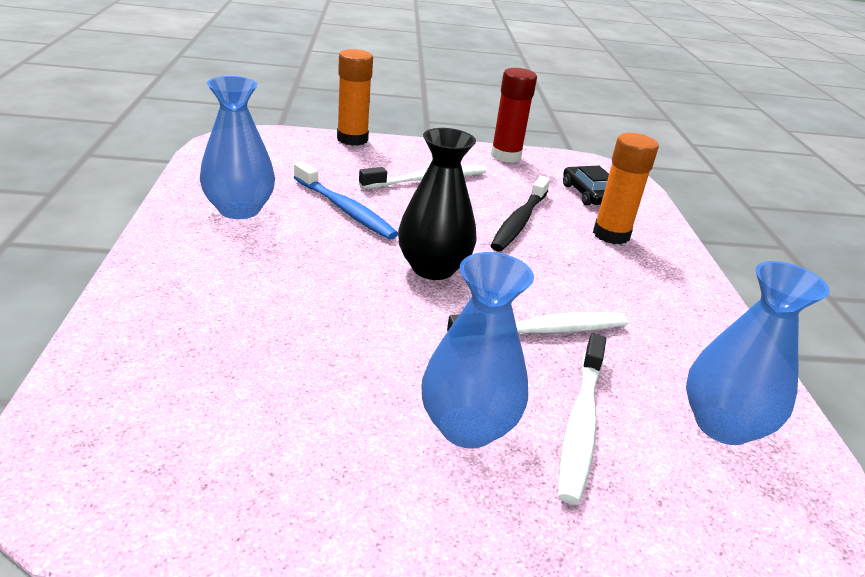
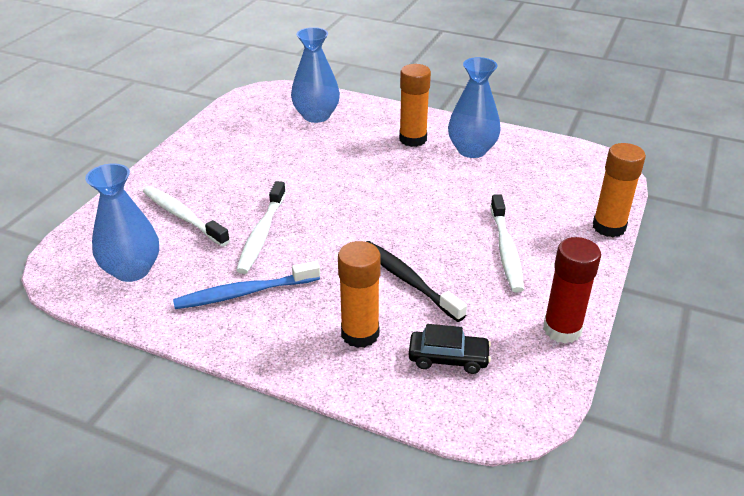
camera: 120 degrees right, 5 degrees up
blue toothbrush [294,161,398,239] -> blue toothbrush moved to [173,261,320,309]
black vase [398,128,477,280] -> none
blue vase [421,252,534,449] -> blue vase moved to [291,27,340,123]
none -> orange glue stick [399,64,431,147]

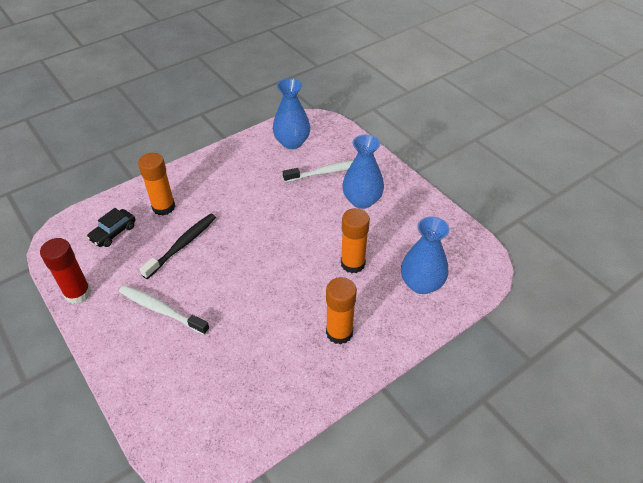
camera: 120 degrees right, 10 degrees up
blue toothbrush [173,261,320,309] -> none
white toothbrush [236,181,286,274] -> none
black toothbrush [366,241,467,322] -> black toothbrush turned 45 degrees counterclockwise [140,214,216,279]
blue vase [448,57,501,158] -> blue vase moved to [342,134,384,209]
orange glue stick [593,143,646,237] -> orange glue stick moved to [341,208,370,273]

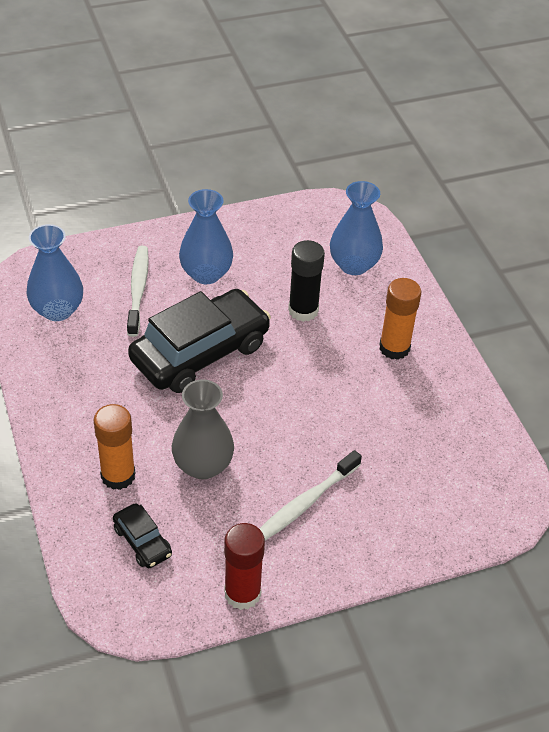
camera: 75 degrees left, 0 degrees up
black toothbrush [140,214,216,279] -> grey vase [172,379,234,480]
orange glue stick [341,208,370,273] -> black glue stick [288,240,325,322]
none -> black car [128,289,271,393]

